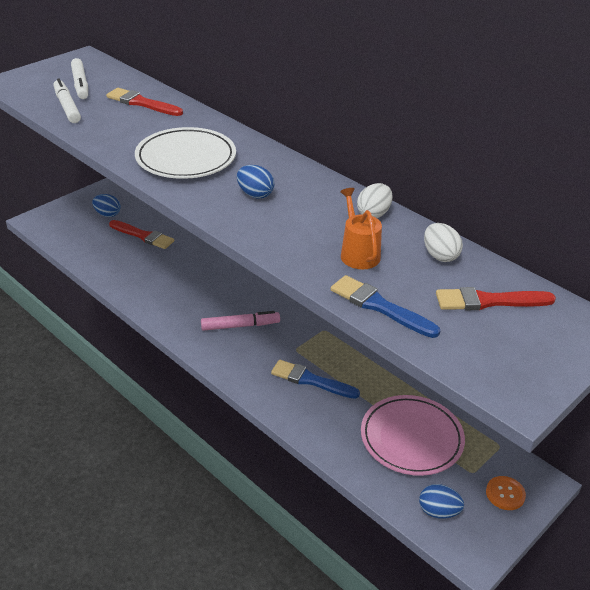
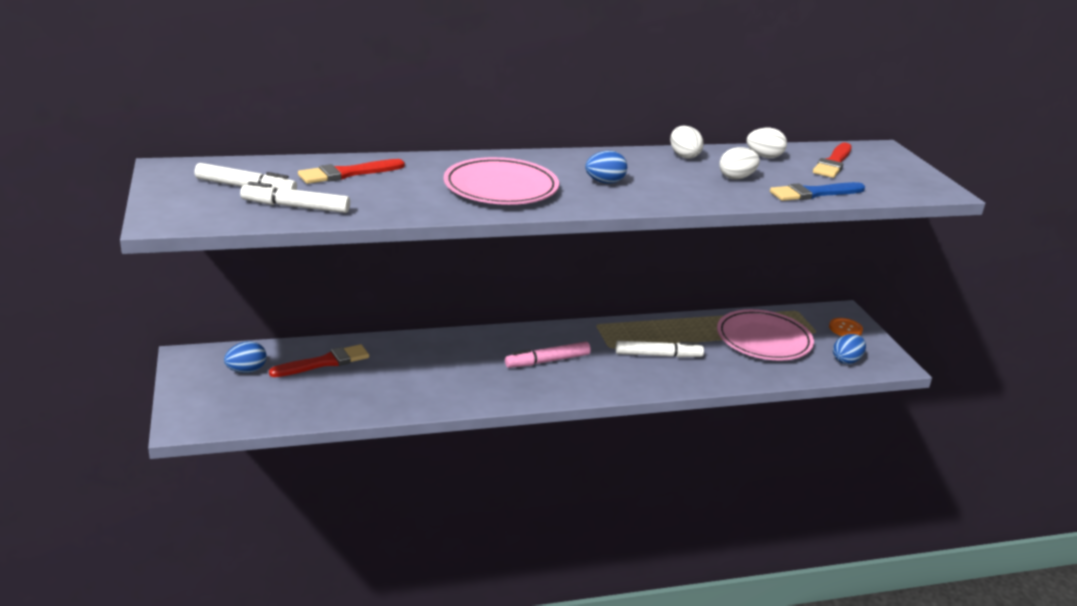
camera: 60 degrees left, 10 degrees down
white plate [135,127,236,179] -> pink plate [444,157,559,205]
pink marker [201,311,280,331] -> pink marker turned 135 degrees counterclockwise [505,342,591,368]
blue brush [271,360,360,399] -> white marker [616,341,704,358]
orange watering can [340,188,382,269] -> white egg [719,147,760,179]

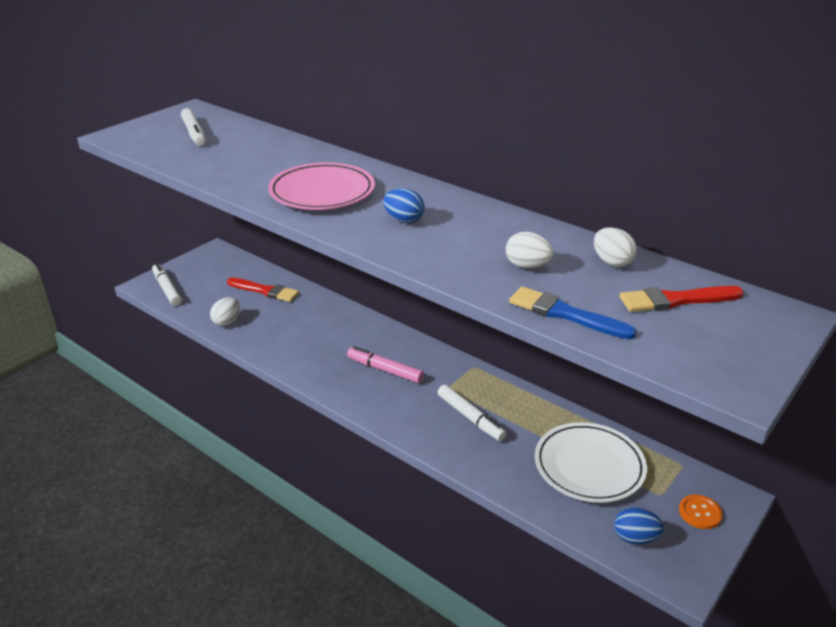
camera: 55 degrees right, 5 degrees up
blue egg [224,341,267,373] -> none
white marker [240,182,350,213] -> white marker moved to [152,263,182,306]
red brush [298,159,405,184] -> none
white egg [670,126,704,159] -> white egg moved to [210,297,240,326]
pink plate [717,309,814,361] -> white plate [535,422,647,503]

